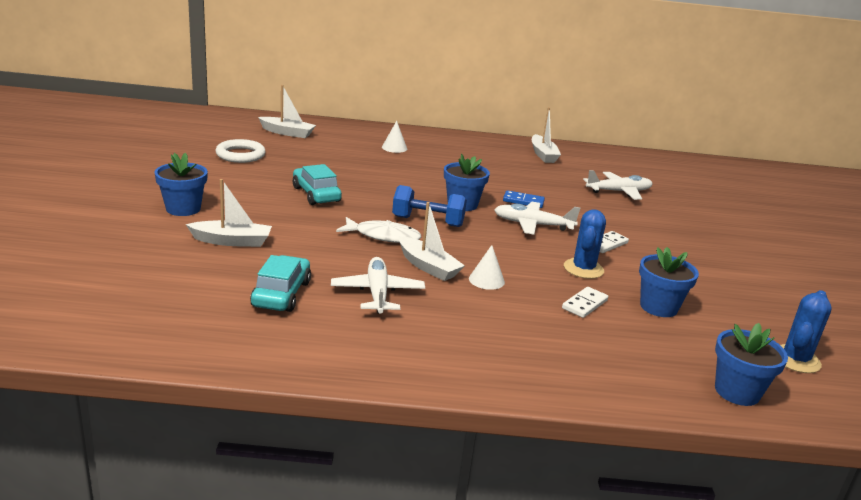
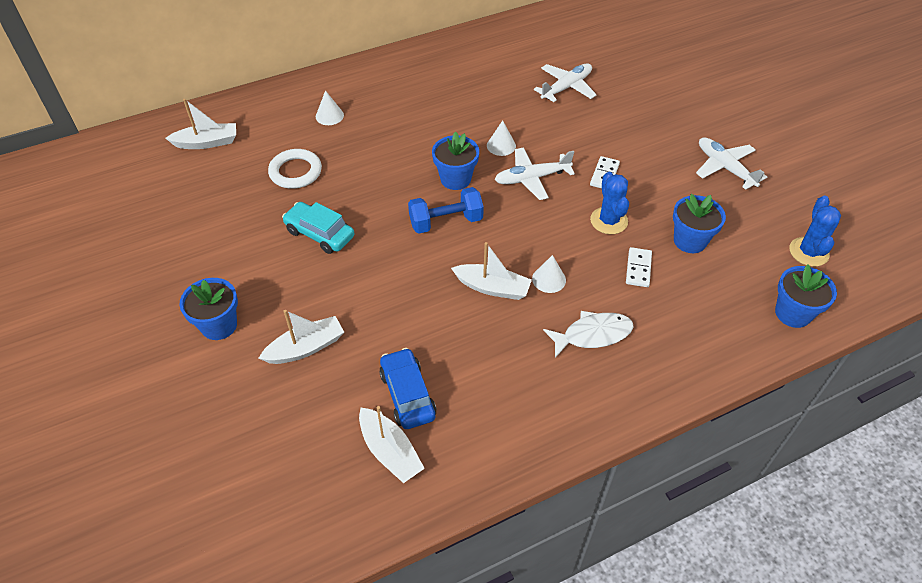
camera: 25 degrees left, 25 degrees up
white ring [215,139,266,163] -> white ring moved to [268,149,322,189]
turquoise car [250,255,311,312] -> blue car [379,348,437,429]
white plane [331,257,425,314] -> white plane moved to [696,137,767,190]
white fish [336,217,421,243] -> white fish moved to [543,311,633,358]
blue domino [503,190,545,208] -> white cone [487,120,516,156]
white boat [532,107,561,163] -> white boat moved to [359,406,425,483]

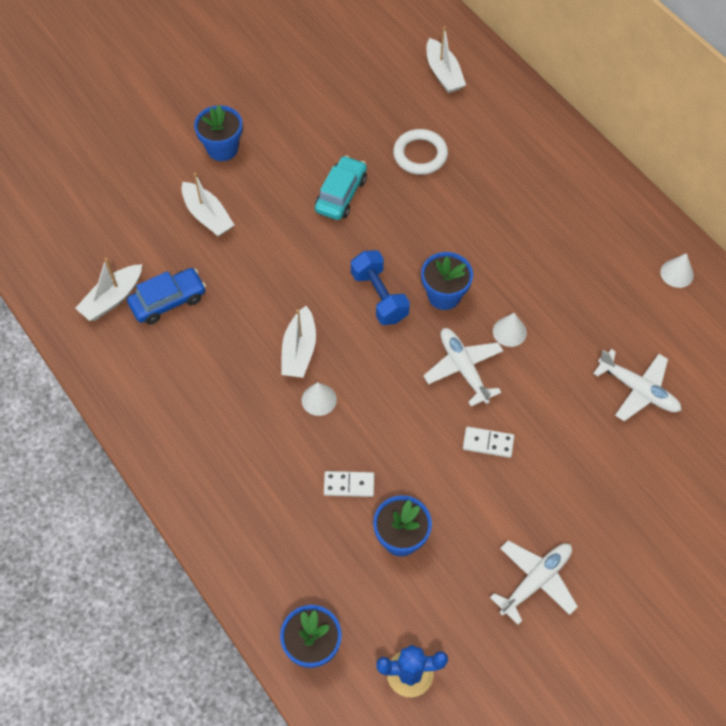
camera: 80 degrees right, 10 degrees up
white cone [316,90,344,125] -> white cone moved to [660,253,694,288]
white fish [543,311,633,358] -> none
blue cactus [590,172,629,234] -> none

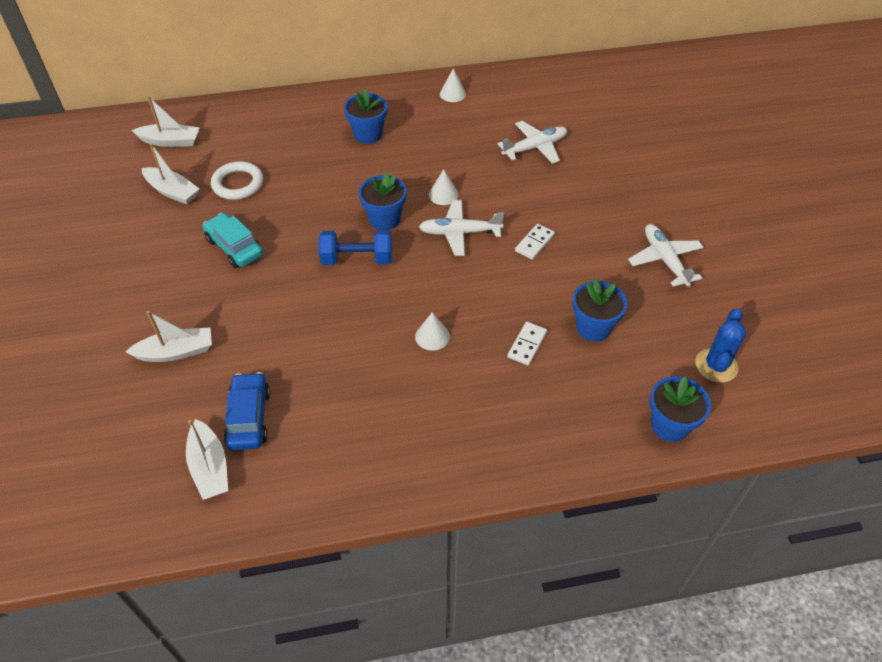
camera: 65 degrees left, 10 degrees down
blue flower pot [194,105,243,161] -> blue flower pot moved to [344,89,387,144]
white boat [281,306,316,378] -> white boat moved to [142,144,199,204]

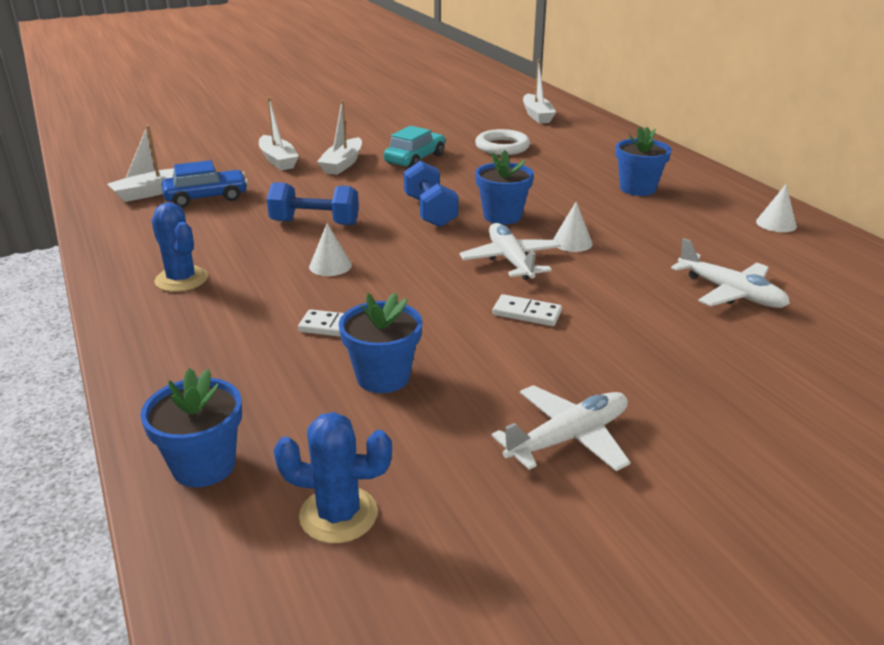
camera: 75 degrees right, 20 degrees down
white boat [142,144,199,204] -> white boat moved to [317,100,362,175]
none -> blue cactus [151,202,208,292]
none -> blue dumbbell [267,182,359,225]

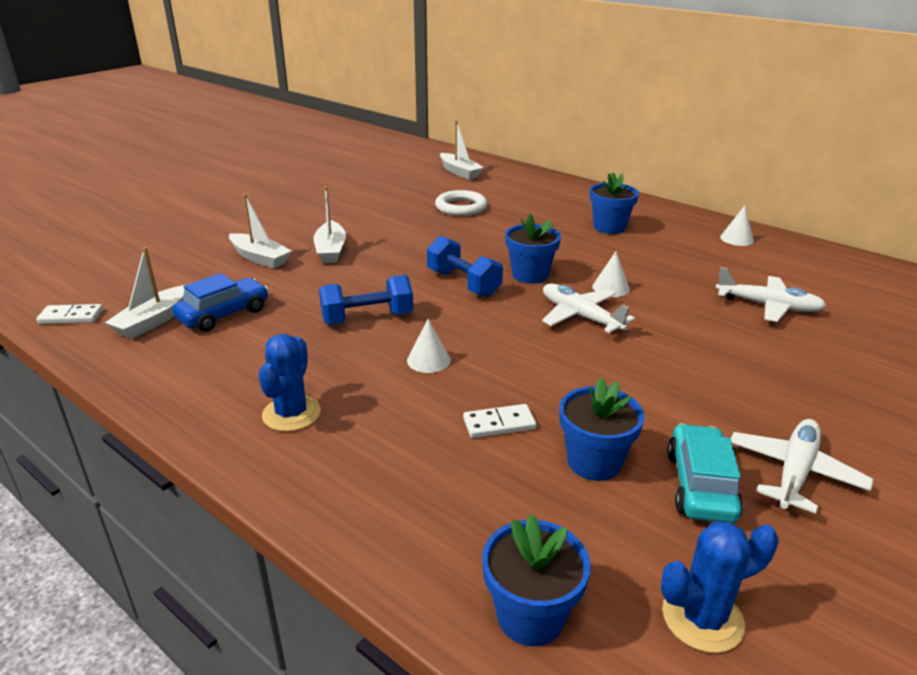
camera: 25 degrees left, 0 degrees up
blue cactus [151,202,208,292] -> blue cactus turned 75 degrees clockwise [259,334,321,432]
turquoise car [384,126,445,168] -> turquoise car moved to [667,423,743,523]
white domino [492,294,562,326] -> white domino moved to [36,304,103,324]

